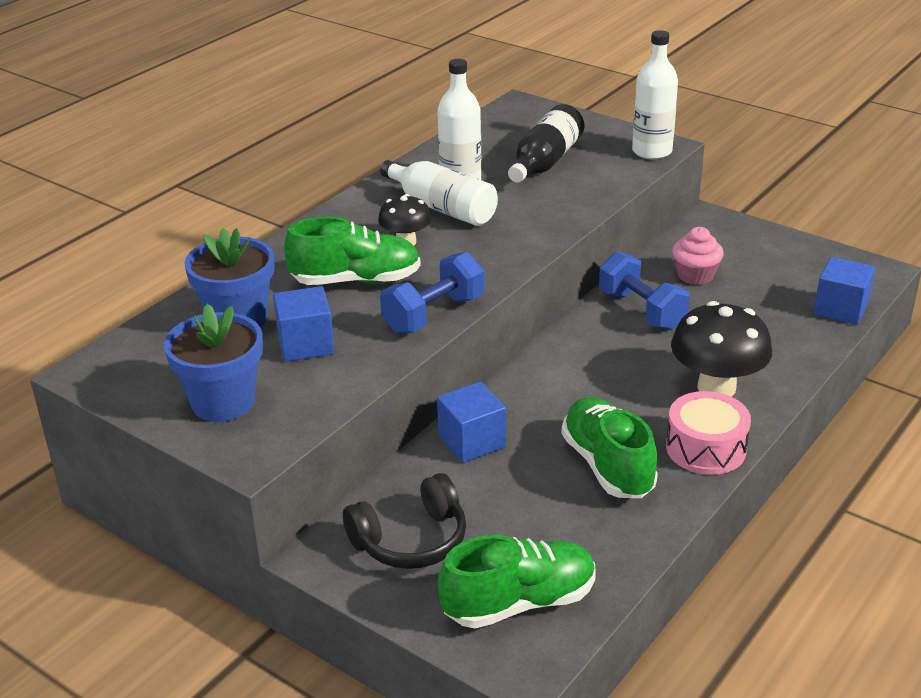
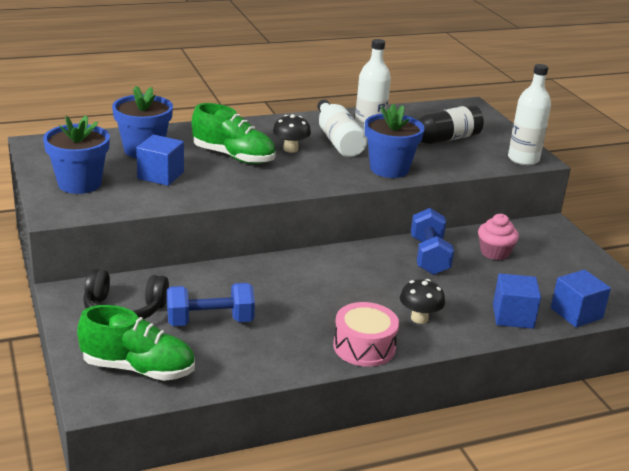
camera: 30 degrees right, 5 degrees down
blue dumbbell [380,252,484,334] -> blue dumbbell moved to [167,283,255,326]
blue cube [437,382,506,463] -> blue cube moved to [493,273,541,329]
green shoe [562,397,658,498] -> none
black mushroom [671,301,772,397] -> black mushroom [400,279,445,324], size x0.58
none -> blue flower pot [365,104,425,178]

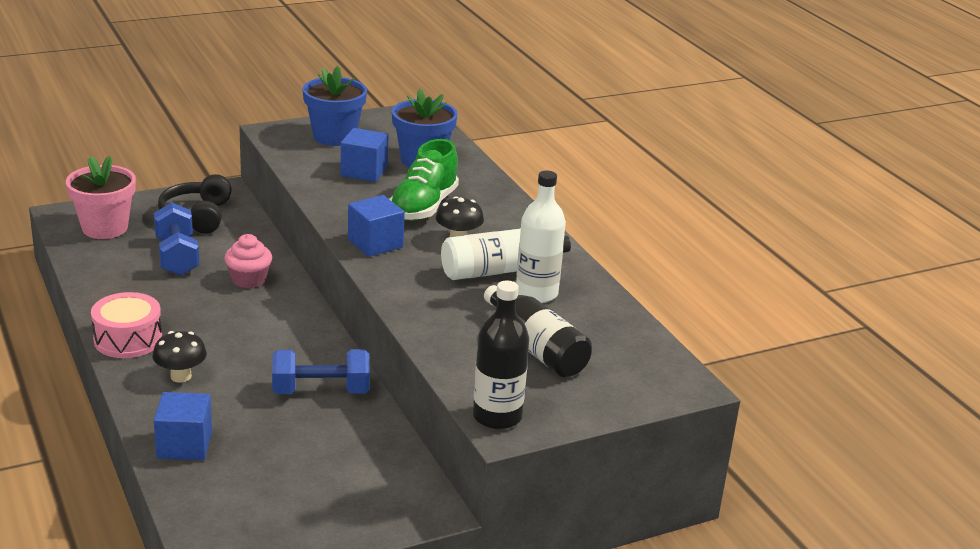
camera: 85 degrees right, 0 degrees up
green shoe [77,305,195,381] -> pink flower pot [66,156,136,239]
blue flower pot [365,104,425,178] -> none
pink cupcake [478,214,519,260] -> pink cupcake moved to [224,234,272,288]
white bottle [508,64,551,165] -> black bottle [473,280,529,429]
blue cube [551,270,611,327] -> blue cube moved to [348,195,405,257]

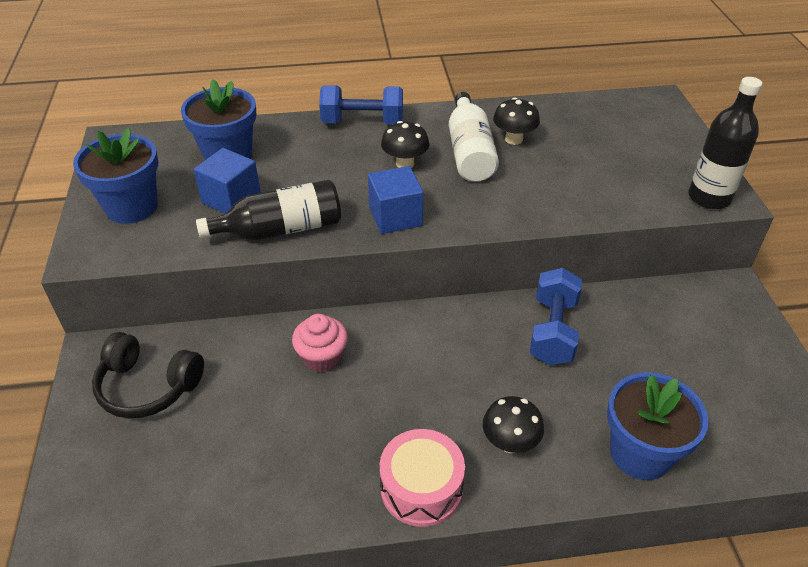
camera: 70 degrees left, 15 degrees up
pink flower pot [66,156,136,239] -> none
blue dumbbell [154,202,199,276] -> blue dumbbell moved to [319,85,403,124]
blue cube [154,392,212,460] -> blue flower pot [607,372,709,480]
green shoe [389,139,459,221] -> none
black bottle [484,285,592,377] -> black bottle moved to [196,180,341,240]
white bottle [516,170,566,303] -> black mushroom [493,97,540,145]

